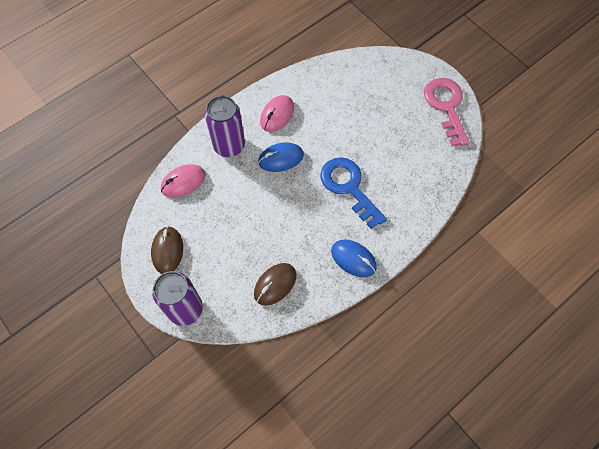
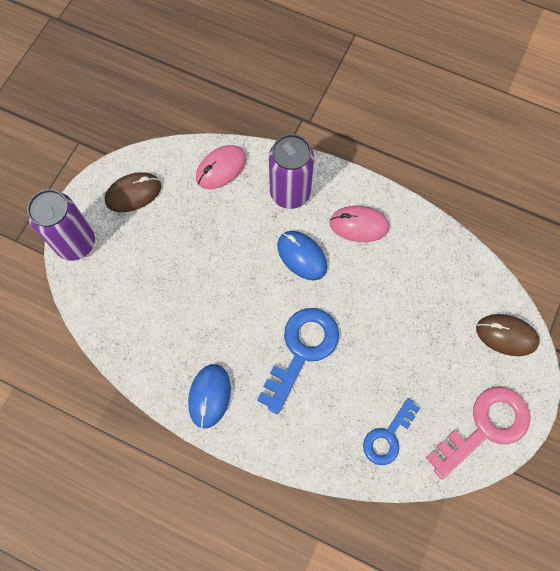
camera: 65 degrees right, 5 degrees up
pink mouse [161,164,205,198] -> pink mouse turned 75 degrees counterclockwise [196,145,246,189]
brown mouse [254,263,296,306] -> brown mouse moved to [476,314,540,356]
none -> blue key [363,398,420,465]

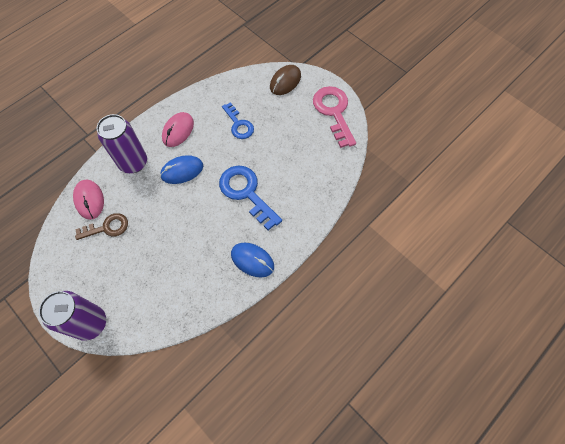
camera: 70 degrees left, 5 degrees down
brown mouse [105,172,161,212] -> none
blue key [363,398,420,465] -> blue key moved to [222,102,254,139]
none -> brown key [75,213,128,240]

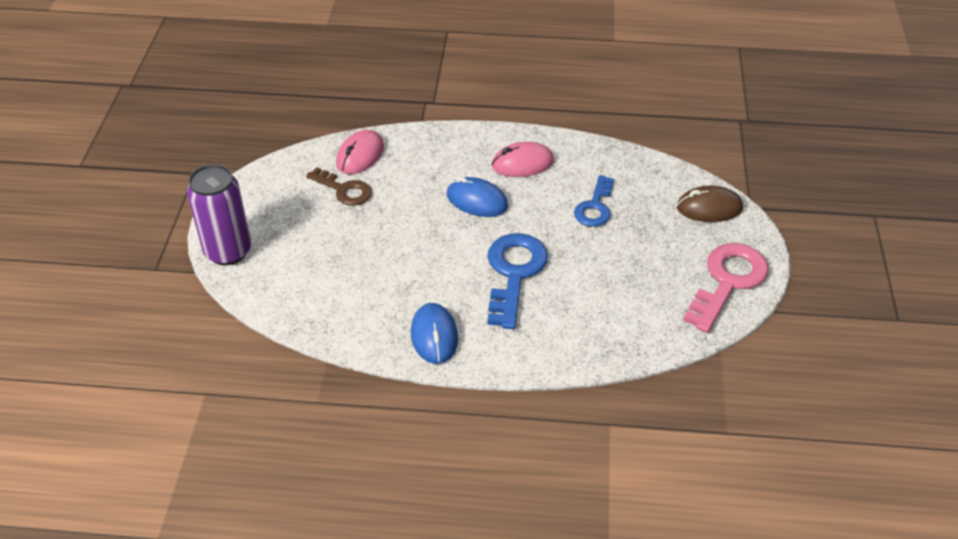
camera: 50 degrees right, 20 degrees down
purple can [97,114,147,173] -> none

